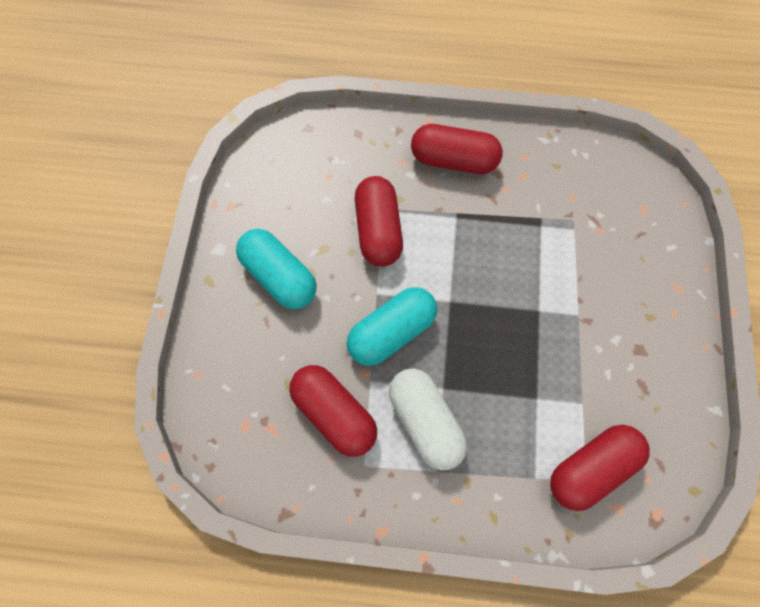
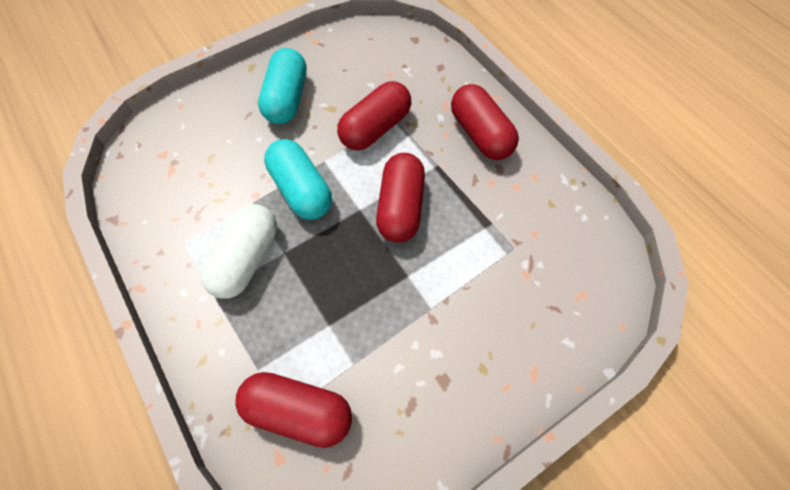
camera: 50 degrees right, 5 degrees down
red capsule [289,365,377,457] -> red capsule moved to [376,153,425,243]
turquoise capsule [347,287,437,366] -> turquoise capsule turned 45 degrees clockwise [264,139,332,220]

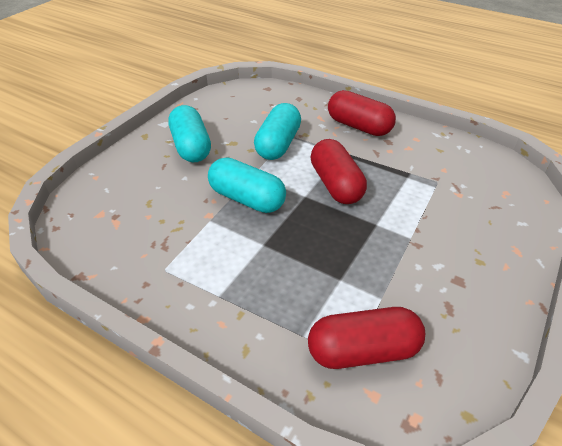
camera: 25 degrees left, 20 degrees down
white capsule [201,204,277,299] -> none
red capsule [337,81,411,150] -> turquoise capsule [254,103,301,160]

